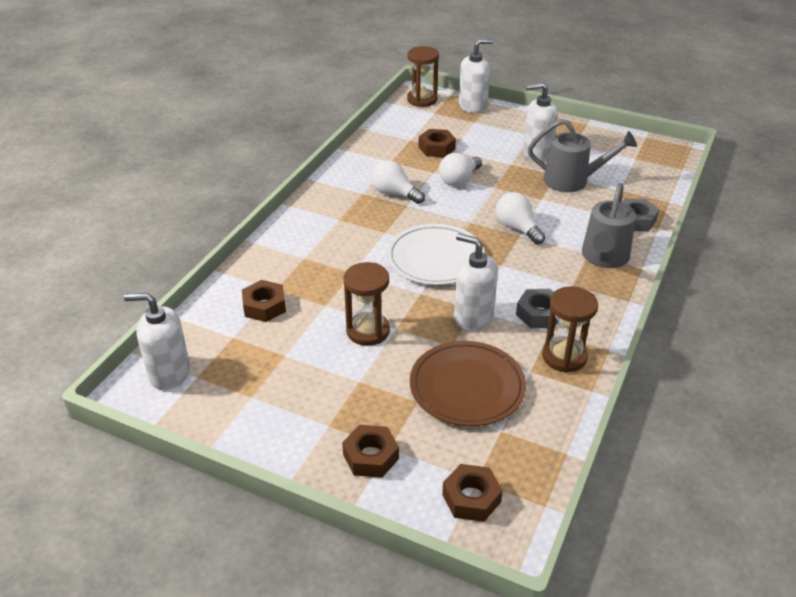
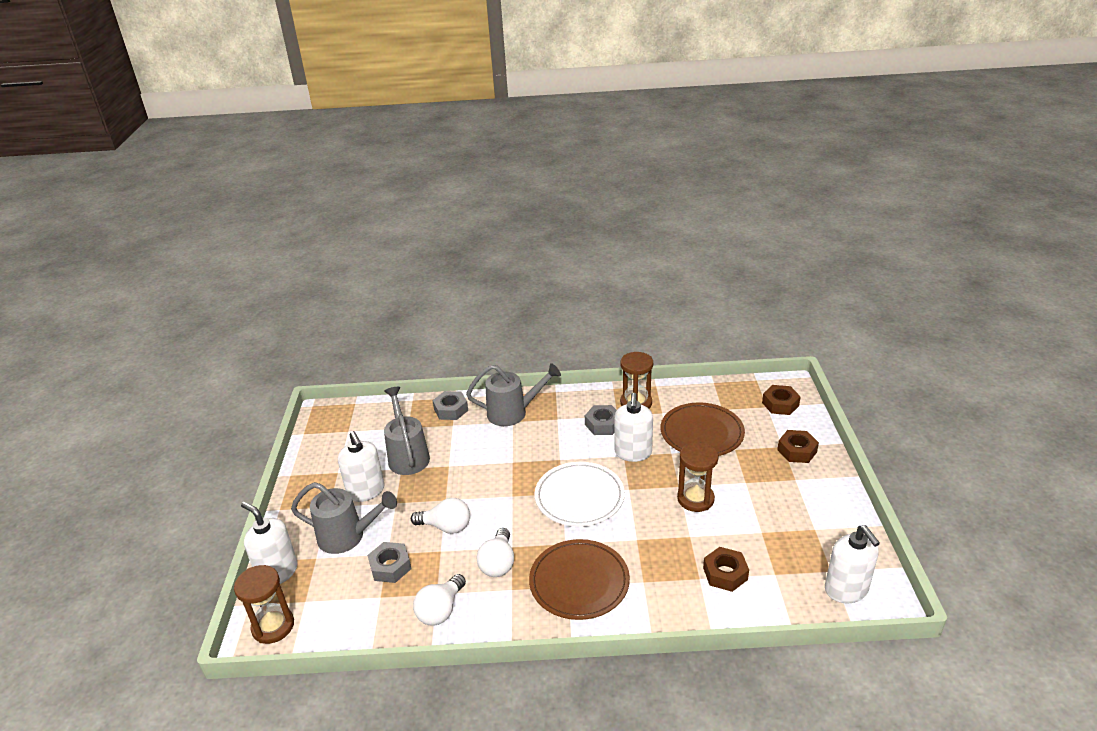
camera: 115 degrees left, 5 degrees down
brown nut [418,129,456,157] -> grey nut [367,542,411,583]
white light bulb [496,192,546,244] -> white light bulb moved to [413,574,466,626]
none -> grey watering can [291,482,397,554]
none -> brown plate [529,539,630,620]

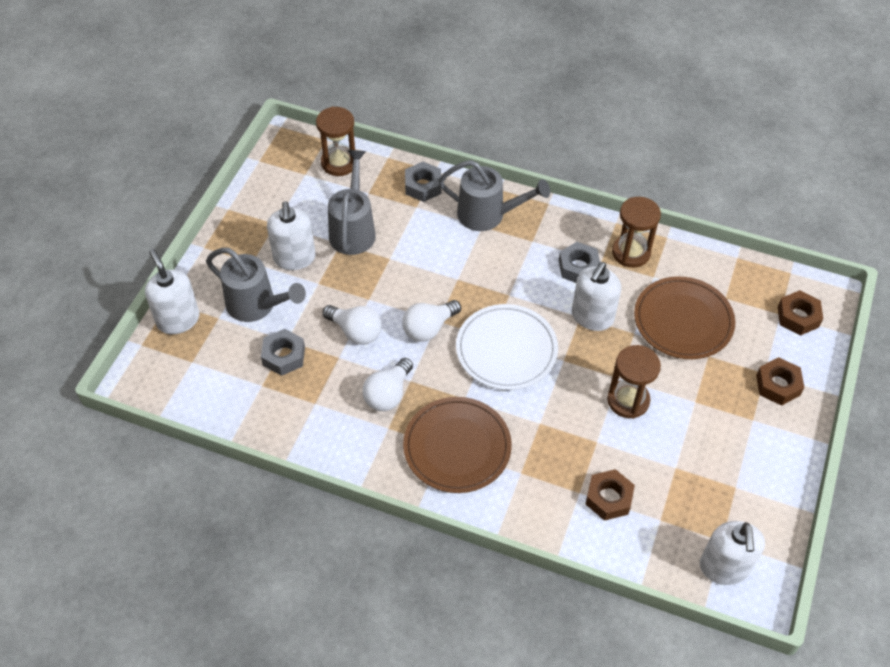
camera: 20 degrees right, 20 degrees up
brown hourglass [234,565,294,644] -> brown hourglass moved to [316,107,355,176]
white light bulb [413,574,466,626] -> white light bulb moved to [402,300,461,342]

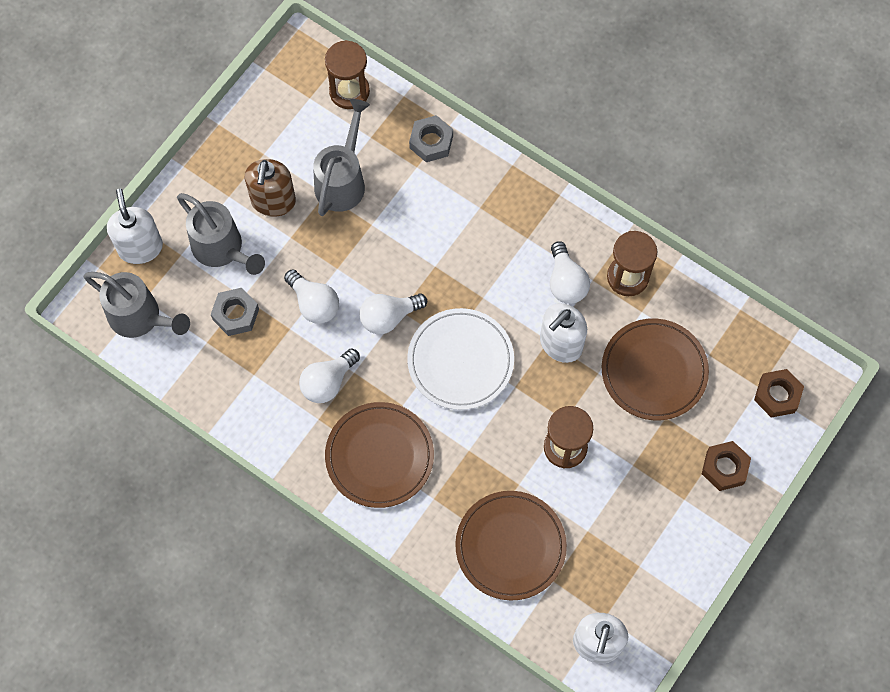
camera: 15 degrees right, 15 degrees up
white soap dispenser [267,201,316,270] -> brown soap dispenser [245,159,296,217]
grey watering can [438,160,550,231] -> grey watering can moved to [84,272,190,338]
grey nut [559,242,600,283] -> white light bulb [550,241,590,304]
brown nut [586,469,635,521] -> brown plate [455,491,567,601]

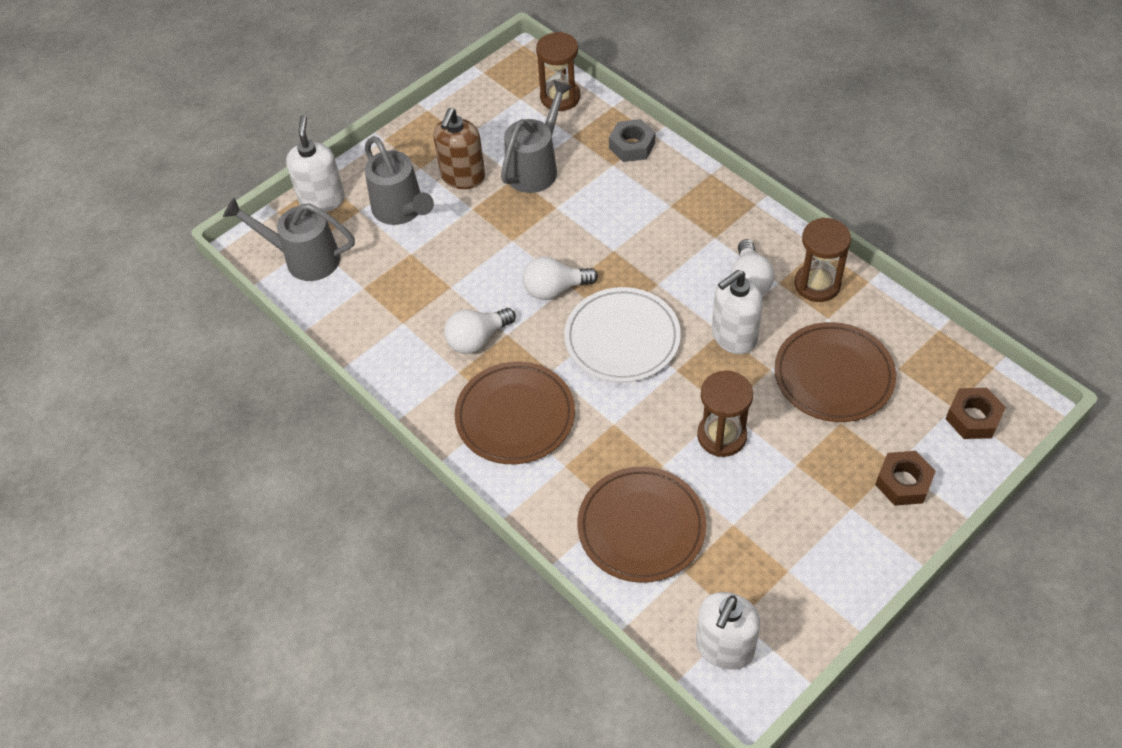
camera: 15 degrees right, 15 degrees down
grey watering can [84,272,190,338] -> grey watering can turned 150 degrees clockwise [223,198,355,281]
grey nut [211,288,259,336] -> none
white light bulb [284,269,339,324] -> none

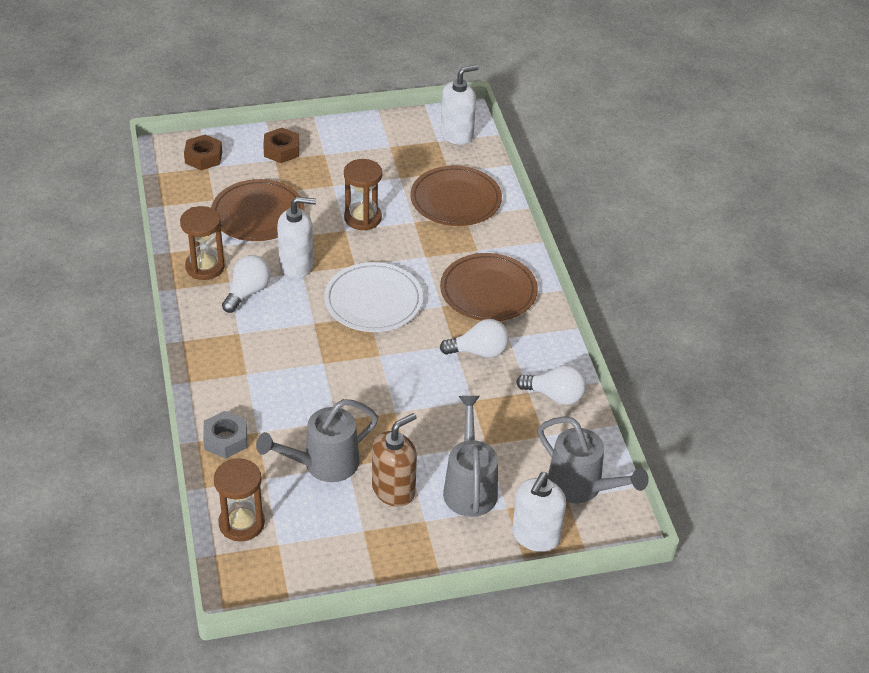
camera: 155 degrees left, 10 degrees down
white light bulb [523,257,598,300] -> white light bulb moved to [516,365,586,405]

